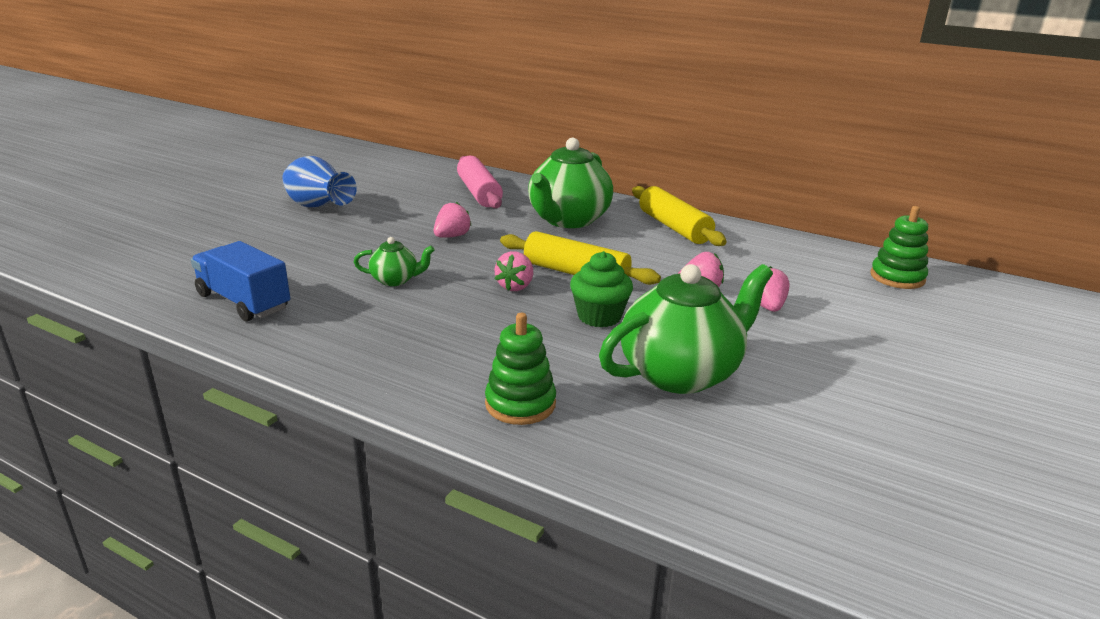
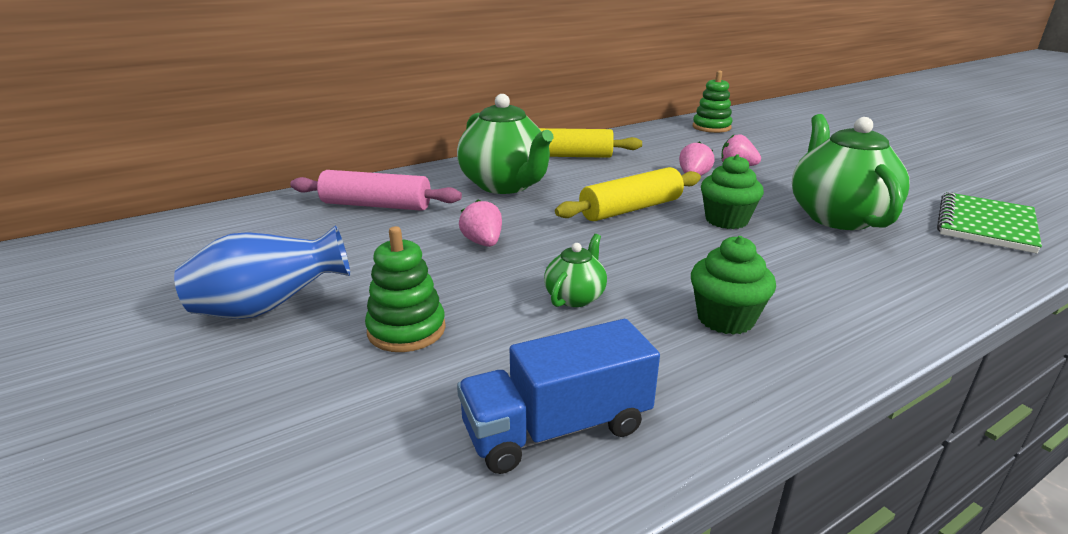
camera: 60 degrees left, 0 degrees up
green stacking toy [485,313,556,425] -> green stacking toy moved to [365,226,446,352]
pink strawberry [495,251,533,291] -> none
none -> green cupcake [691,236,776,335]
none -> green notebook [937,192,1042,254]

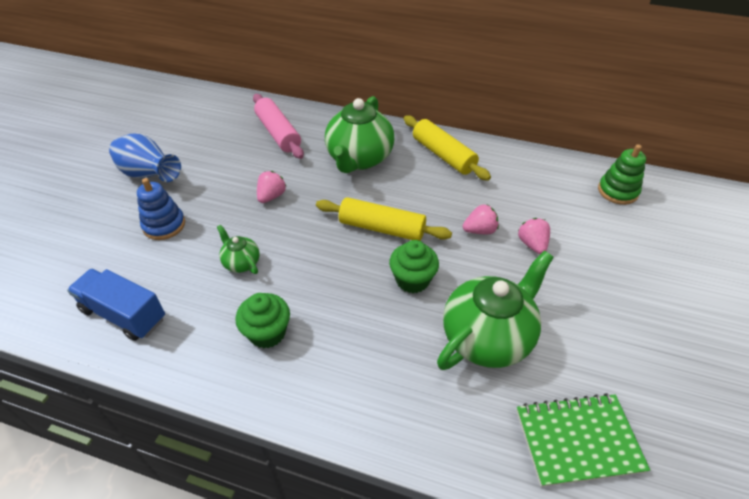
camera: 50 degrees right, 20 degrees up
green stacking toy [365,226,446,352] -> blue stacking toy [137,178,185,240]
green teapot [544,234,607,307] -> green teapot turned 120 degrees counterclockwise [217,225,260,274]

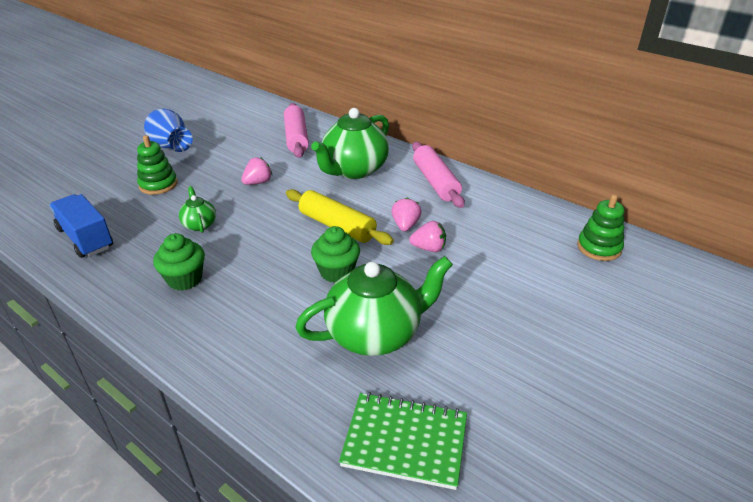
camera: 20 degrees right, 10 degrees down
blue stacking toy [137,178,185,240] -> green stacking toy [137,135,178,195]
yellow rolling pin [404,115,491,181] -> pink rolling pin [412,142,465,208]
pink strawberry [518,218,550,254] -> pink strawberry moved to [391,198,421,231]

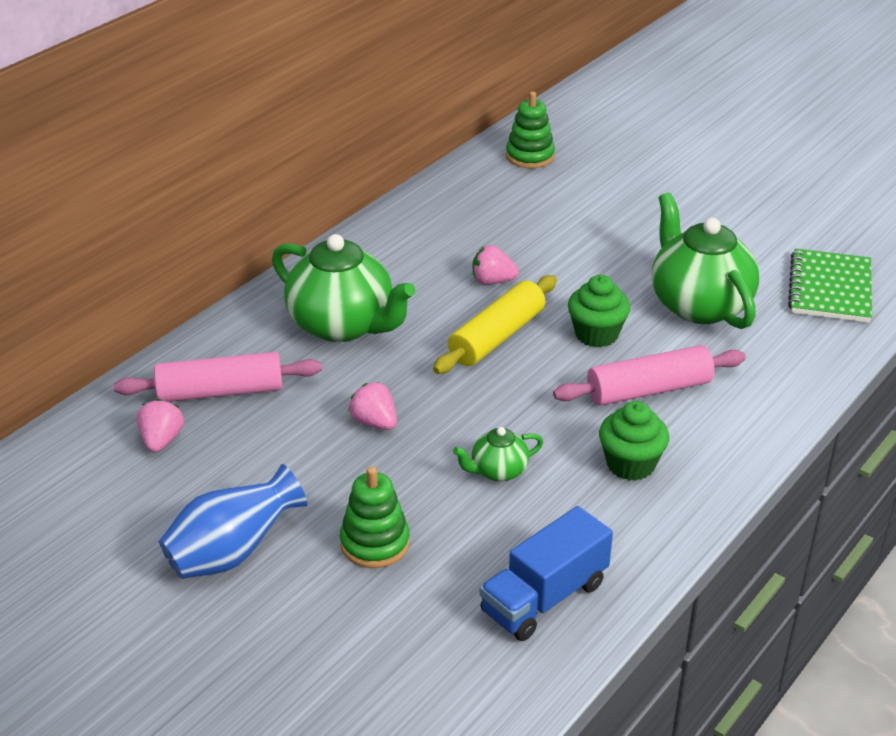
camera: 90 degrees left, 0 degrees up
pink strawberry [409,221,446,252] -> pink strawberry moved to [137,399,184,453]
pink rolling pin [412,142,465,208] -> pink rolling pin moved to [553,345,746,406]

